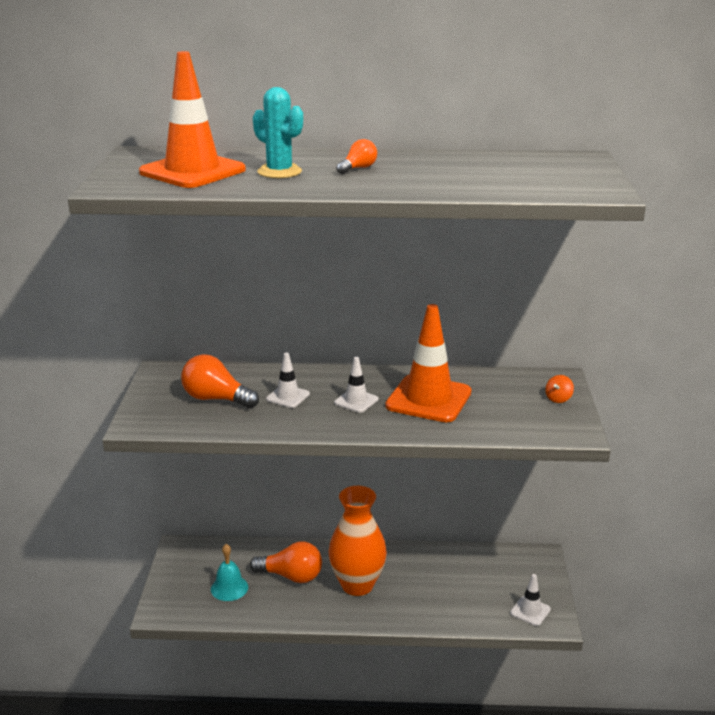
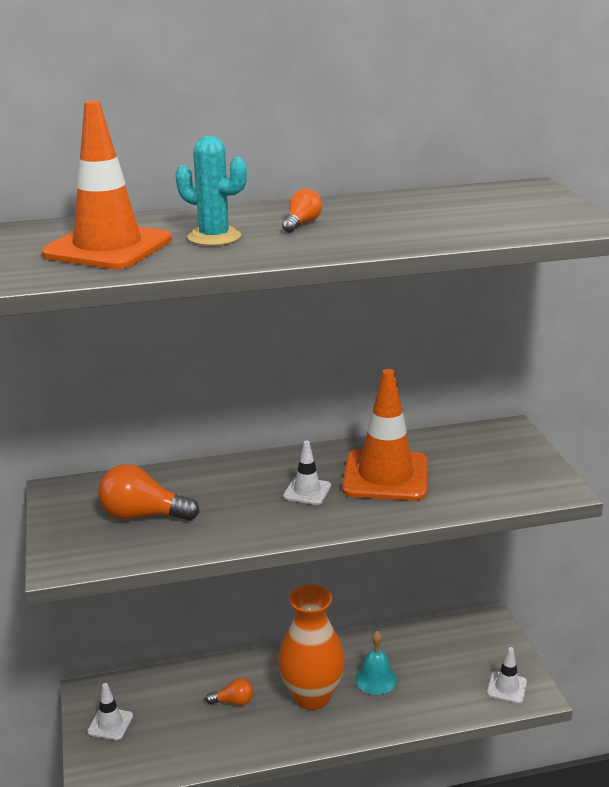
camera: 15 degrees left, 0 degrees up
turquoise bell [211,544,248,601] -> turquoise bell moved to [355,631,397,695]
orange light bulb [250,542,322,583] -> orange light bulb [206,678,254,705], size x0.55
white traffic cone [266,352,310,408] -> white traffic cone moved to [87,683,133,740]
orange spinning top [545,375,574,403] -> none

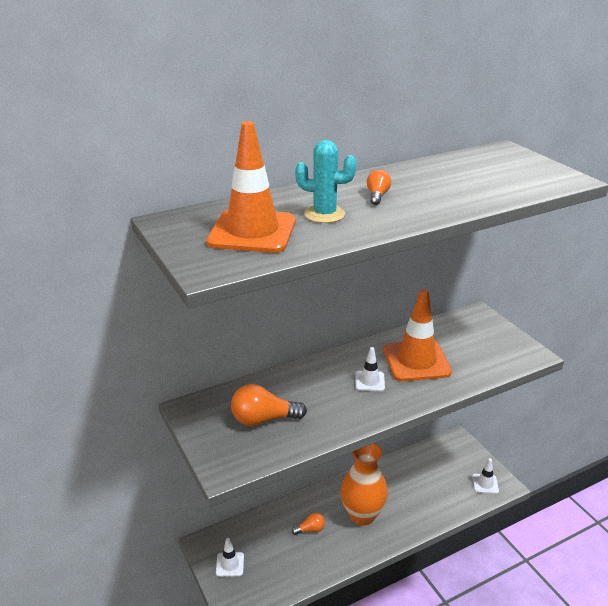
camera: 15 degrees left, 5 degrees up
turquoise bell [355,631,397,695] -> none

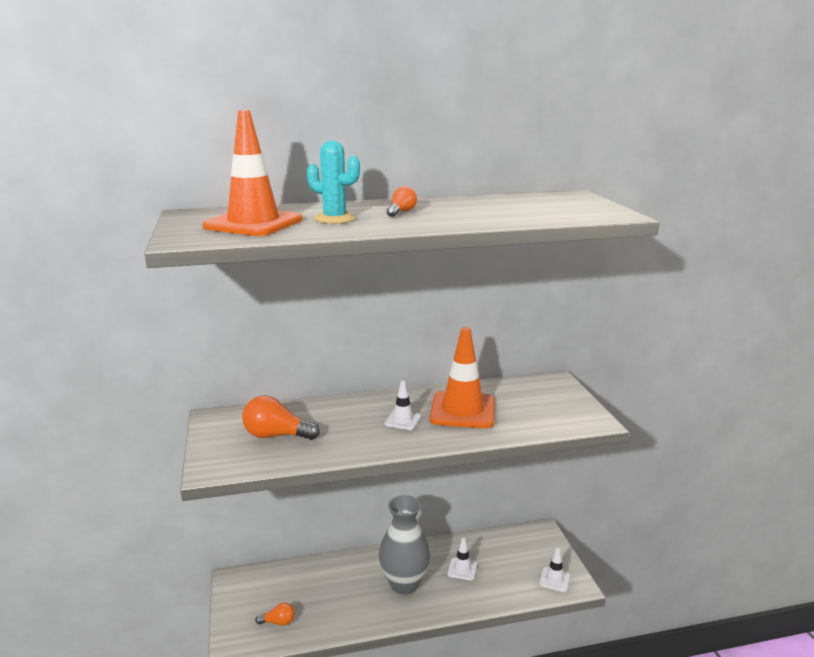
camera: 15 degrees right, 10 degrees down
white traffic cone [216,538,244,577] -> white traffic cone moved to [447,537,477,581]
orange light bulb [292,513,325,535] -> orange light bulb moved to [255,603,295,626]
orange vase [341,443,388,526] -> grey vase [379,495,430,595]

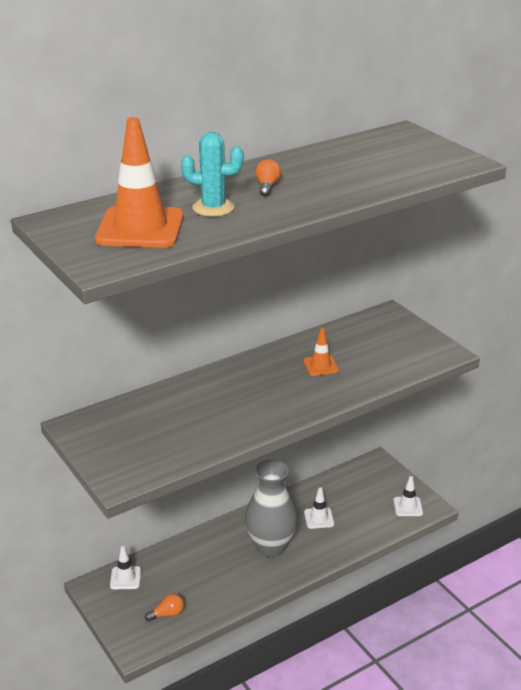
camera: 20 degrees left, 10 degrees up
orange light bulb [242,396,320,440] -> none
white traffic cone [385,381,421,430] -> white traffic cone moved to [110,546,141,589]
orange traffic cone [430,327,495,428] -> orange traffic cone [303,328,339,376], size x0.48

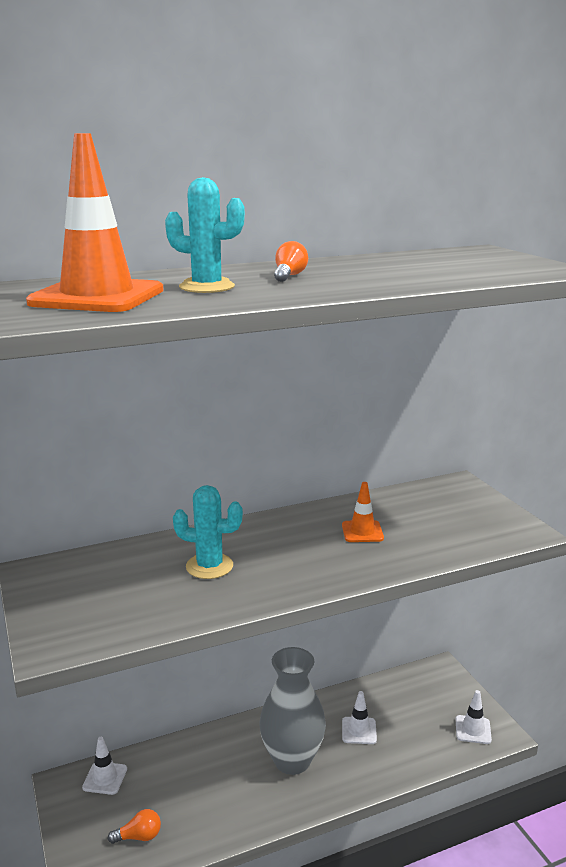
camera: 10 degrees right, 10 degrees down
none -> turquoise cactus [173,485,243,579]

